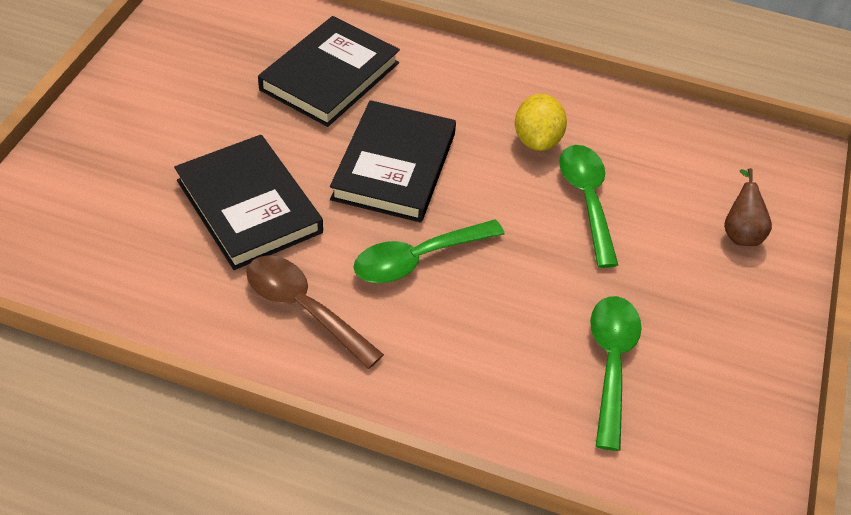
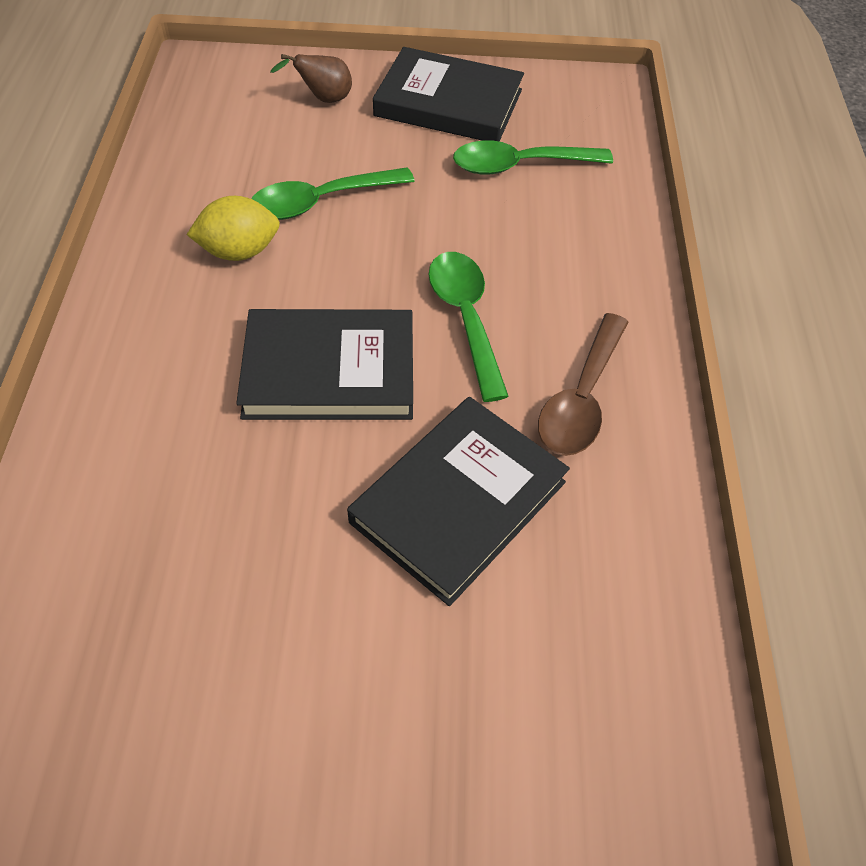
camera: 105 degrees left, 5 degrees up
black book [258,16,400,127] -> black book moved to [373,47,524,142]
green spoon [353,219,505,283] -> green spoon turned 150 degrees counterclockwise [428,252,509,402]

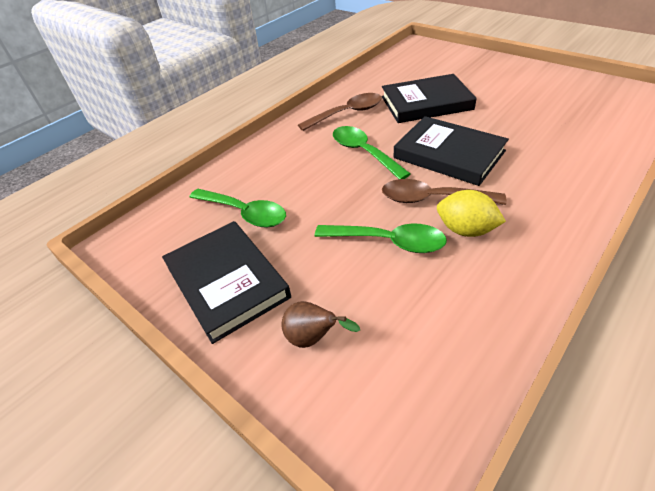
camera: 135 degrees left, 10 degrees down
green spoon [428,252,509,402] -> green spoon turned 120 degrees clockwise [333,126,411,179]
none -> brown spoon [382,179,506,205]

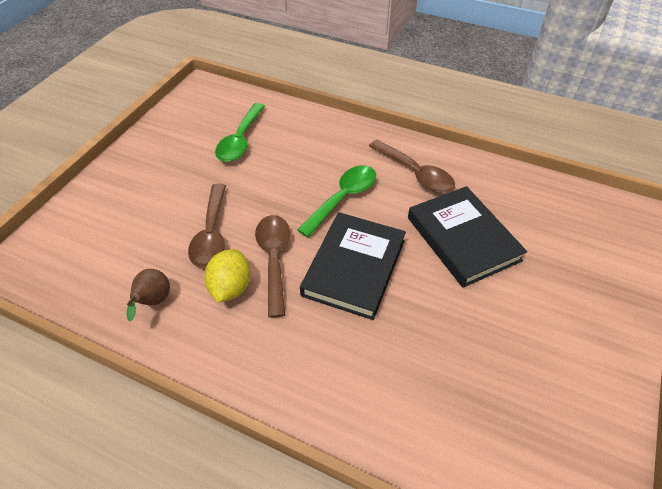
camera: 70 degrees right, 5 degrees up
black book [162,221,291,344] -> none
brown pear [281,301,360,348] -> brown pear moved to [127,269,170,321]
green spoon [315,223,447,253] -> brown spoon [188,184,226,268]

